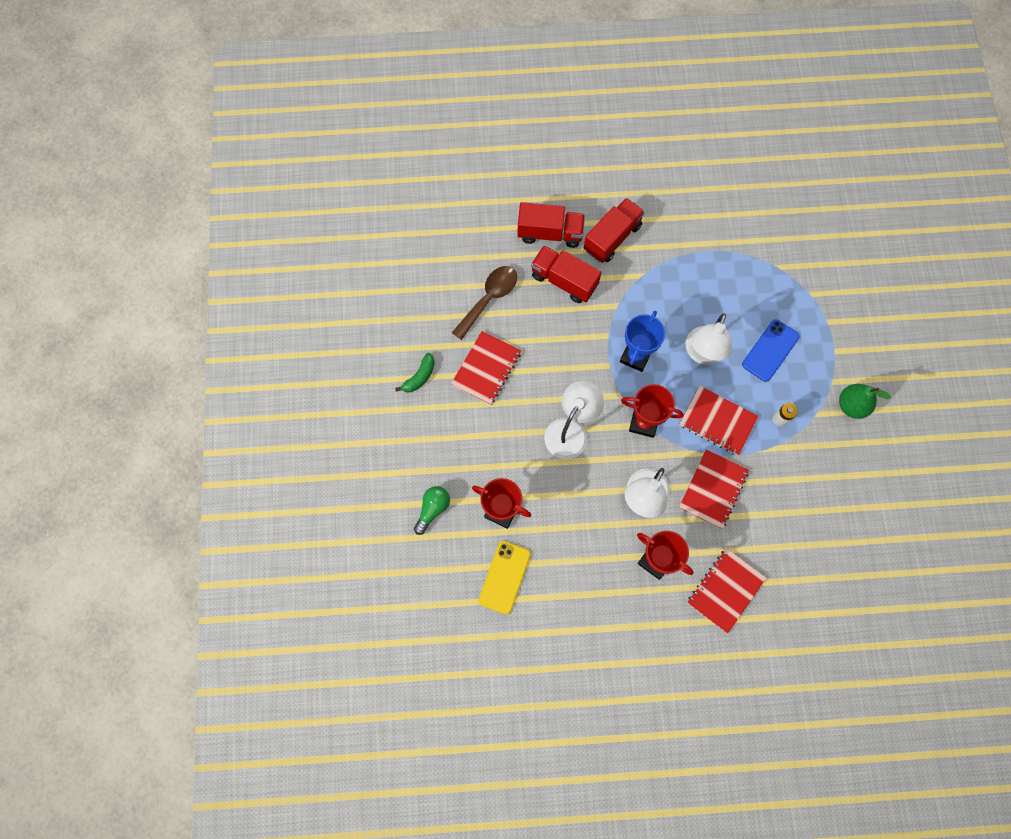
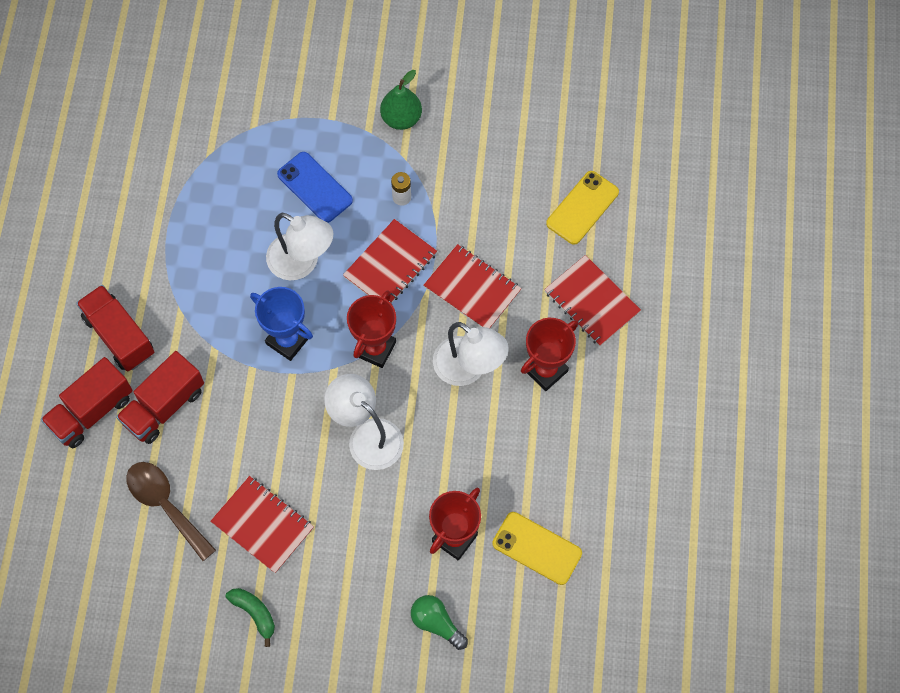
camera: 80 degrees left, 5 degrees down
red truck [517,202,585,248] -> red truck turned 150 degrees counterclockwise [41,357,133,448]
none -> yellow phone [546,171,619,245]

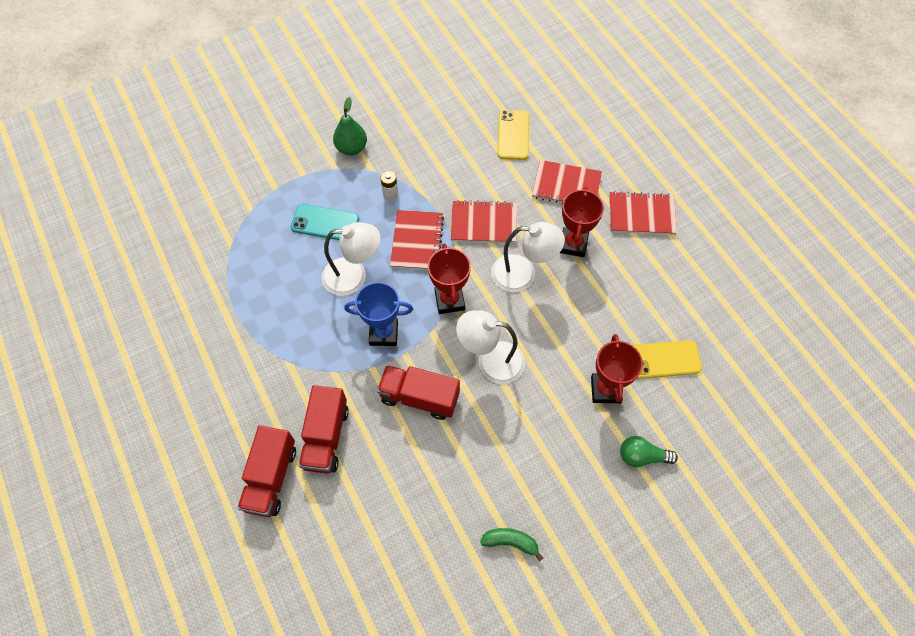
camera: 35 degrees left, 5 degrees down
red truck [76,285,154,372] -> red truck moved to [377,365,460,420]
brown spoon [126,462,216,561] -> none
red notebook [211,476,314,573] -> red notebook moved to [609,191,677,235]
blue phone [277,152,353,223] -> turquoise phone [291,204,359,240]

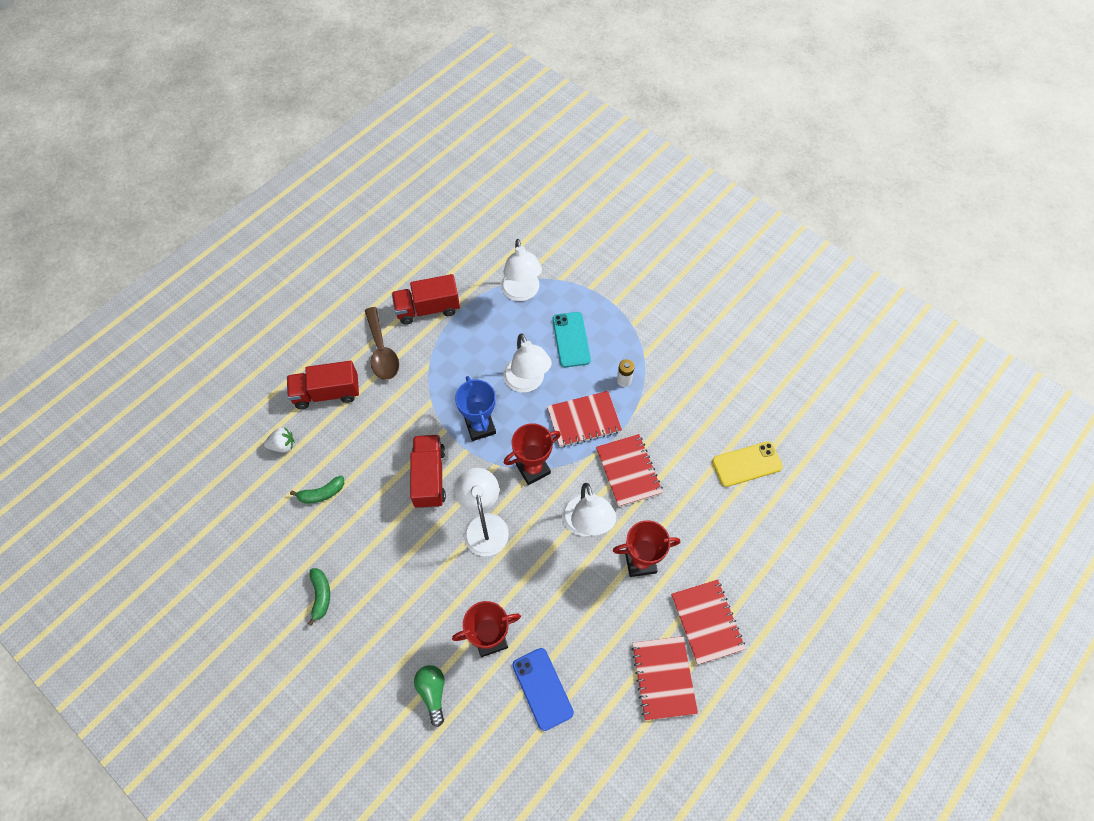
camera: 70 degrees right, 0 degrees up
red truck [299,385,349,474] -> red truck moved to [392,274,460,325]
green pear [333,97,367,155] -> none
red notebook [532,160,602,204] -> red notebook moved to [631,636,698,720]
yellow phone [633,340,702,379] -> blue phone [512,648,574,731]
none -> white strawberry [264,427,294,452]
none -> green banana [290,476,344,503]
none -> brown spoon [365,307,399,380]
none -> white lamp [501,239,542,301]

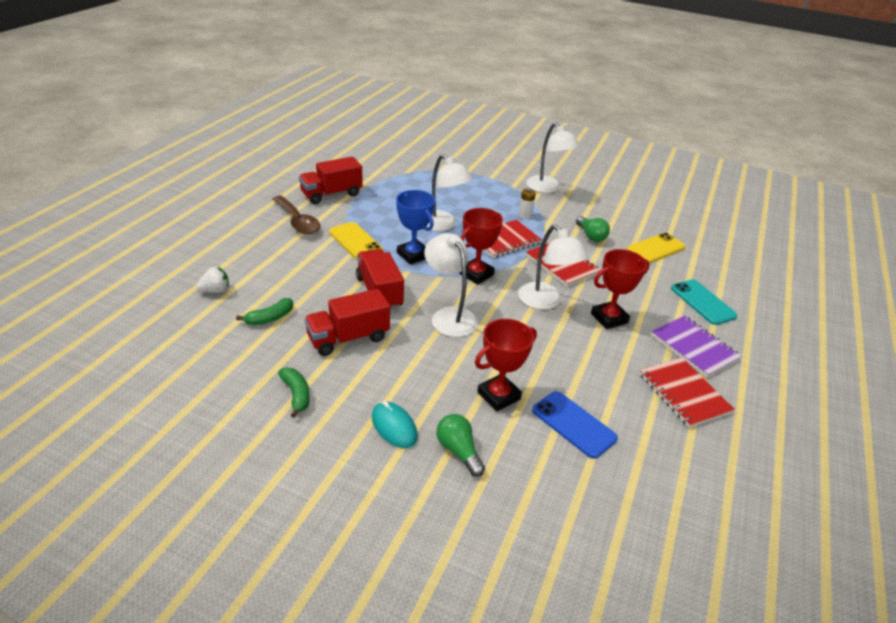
camera: 20 degrees left, 25 degrees down
red truck [287,361,359,409] -> red truck moved to [304,289,390,356]
white lamp [501,239,542,301] -> white lamp moved to [526,123,580,193]
turquoise phone [553,312,591,367] -> turquoise phone moved to [671,279,738,325]
red notebook [671,579,746,665] -> purple notebook [651,316,742,377]
none -> yellow phone [329,222,383,260]
none -> turquoise mouse [372,401,418,448]
none -> green light bulb [576,216,610,242]

